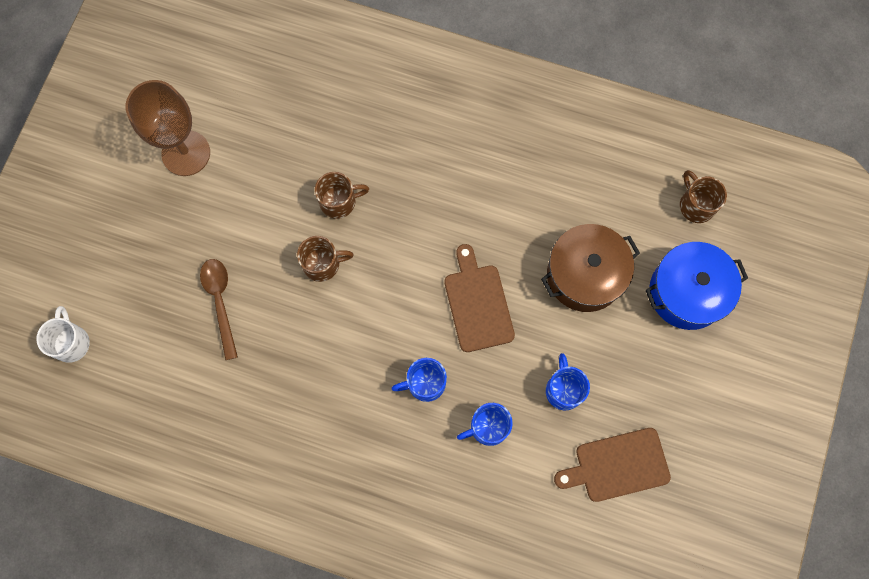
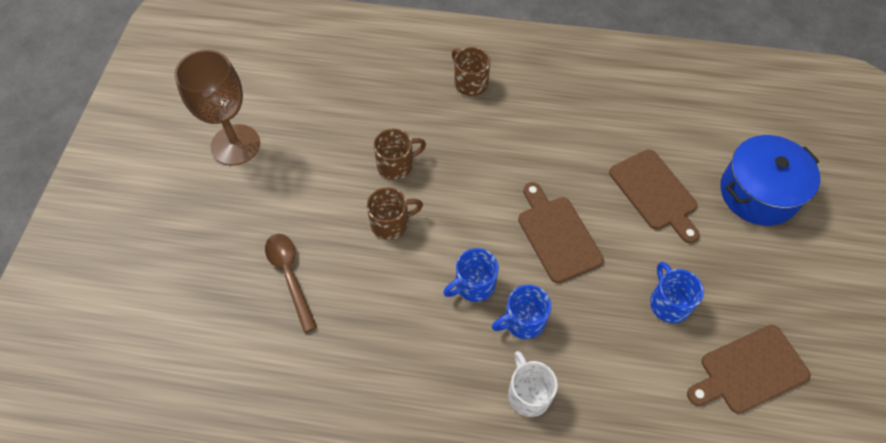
camera: 10 degrees left, 15 degrees down
white mug [36,306,90,363] -> white mug moved to [508,351,558,417]
blue mug [457,403,513,446] -> blue mug moved to [443,248,498,302]
brown pot [541,224,640,312] -> brown cutting board [609,149,700,243]
brown mug [680,170,727,223] -> brown mug moved to [452,47,490,96]

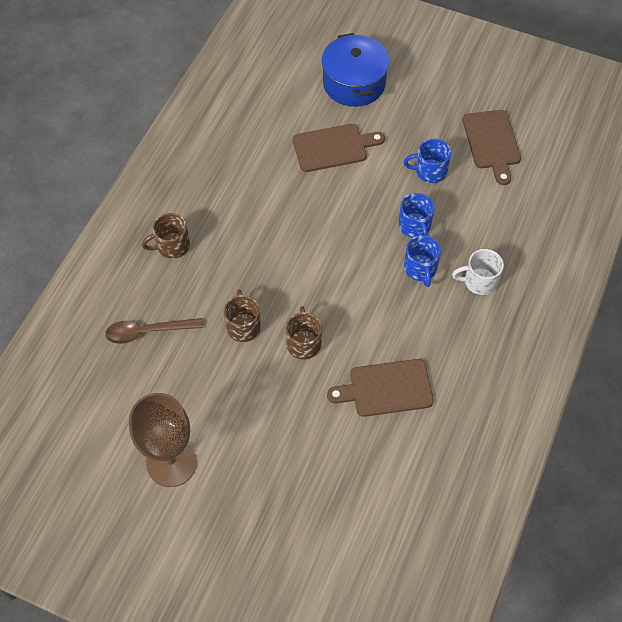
camera: 75 degrees left, 0 degrees up
brown spoon [265,234,317,333] -> brown spoon moved to [105,318,203,344]
blue mug [443,248,498,302] -> blue mug moved to [399,193,434,238]
brown cutting board [518,182,604,283] -> brown cutting board moved to [327,359,434,417]

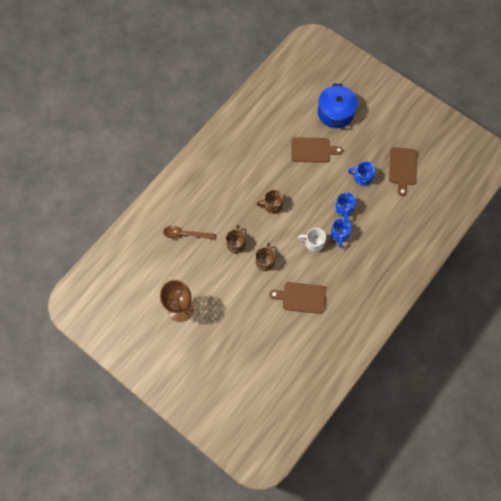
camera: 15 degrees right, 10 degrees up
brown mug [142,213,190,259] -> brown mug moved to [256,190,283,214]
white mug [452,249,504,295] -> white mug moved to [298,228,326,252]

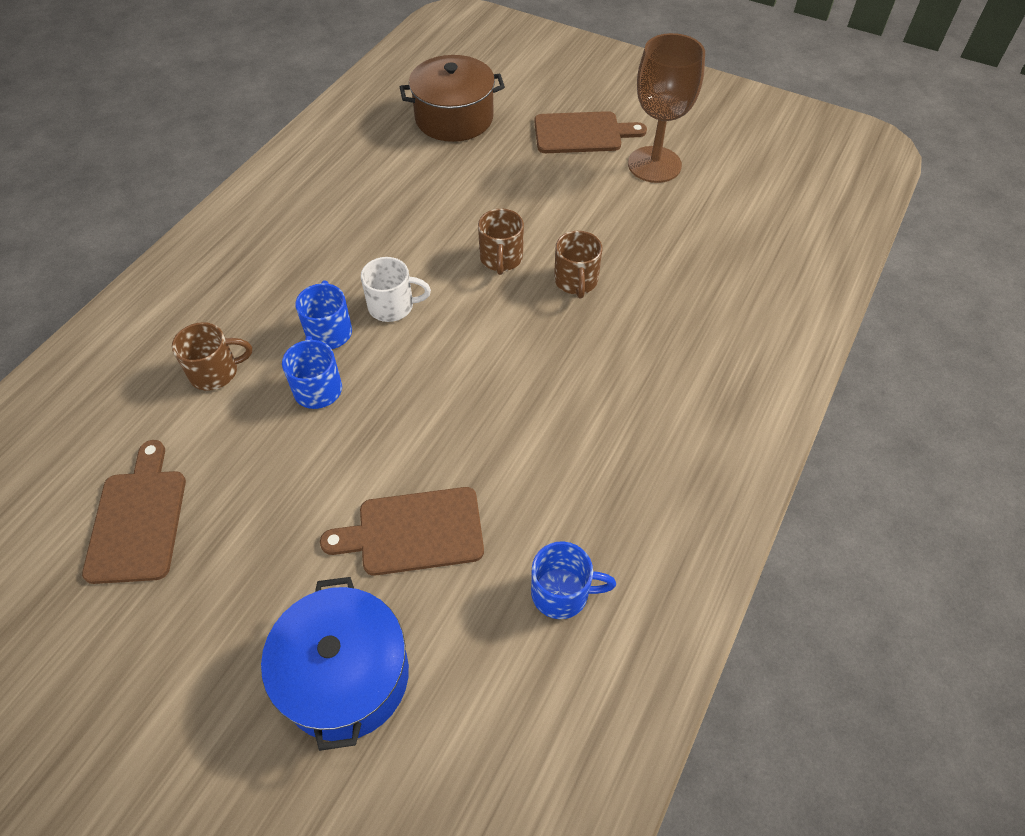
camera: 170 degrees right, 15 degrees down
brown spoon [163,226,215,240] -> none
brown mug [256,190,283,214] -> brown mug moved to [172,322,252,391]
brown cutting board [269,282,326,314] -> brown cutting board moved to [534,111,647,153]
blue mug [348,162,376,186] -> blue mug moved to [531,541,616,619]
none -> brown pot [400,55,505,142]

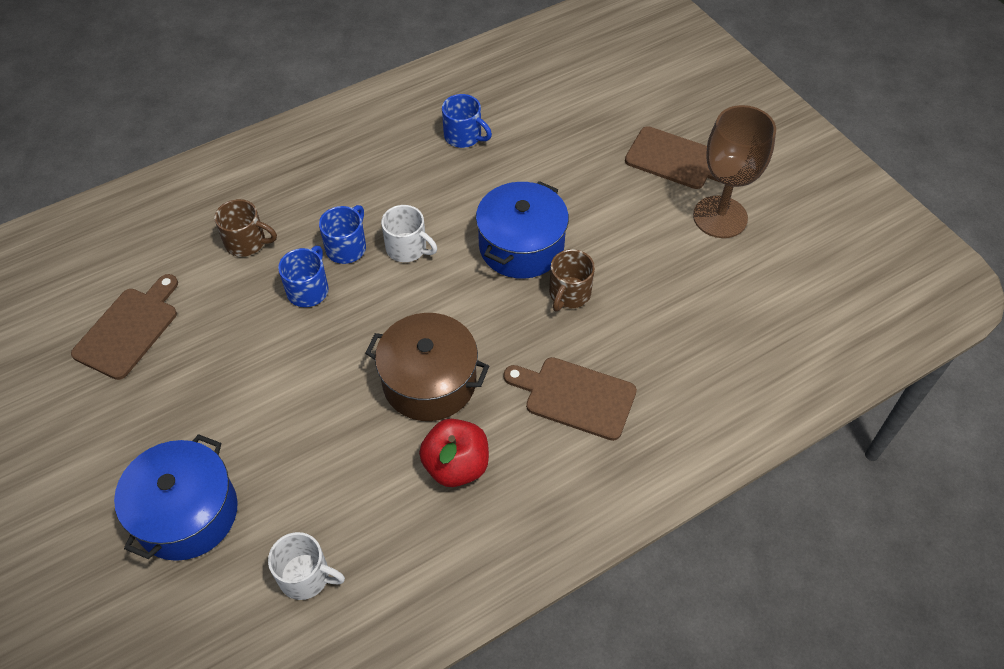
camera: 30 degrees right, 0 degrees up
brown cutting board [320,487,484,576] -> brown cutting board moved to [504,357,637,441]
brown pot [400,55,505,142] -> brown pot moved to [365,313,489,421]
brown mug [478,209,524,275] -> blue pot [476,181,569,279]
blue mug [531,541,616,619] -> blue mug moved to [442,94,492,148]
none -> white mug [268,532,345,600]
none -> red apple [419,419,489,487]

